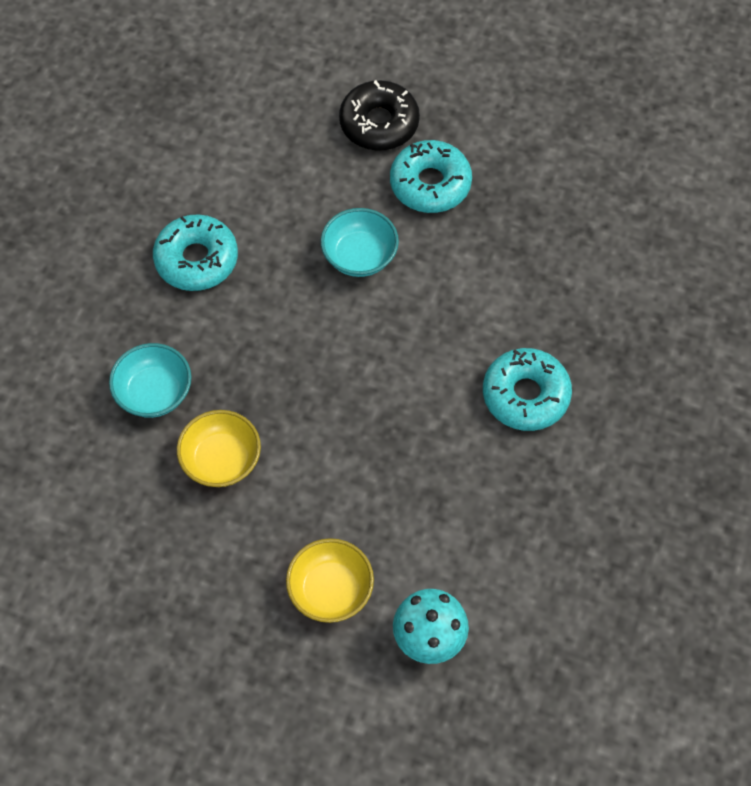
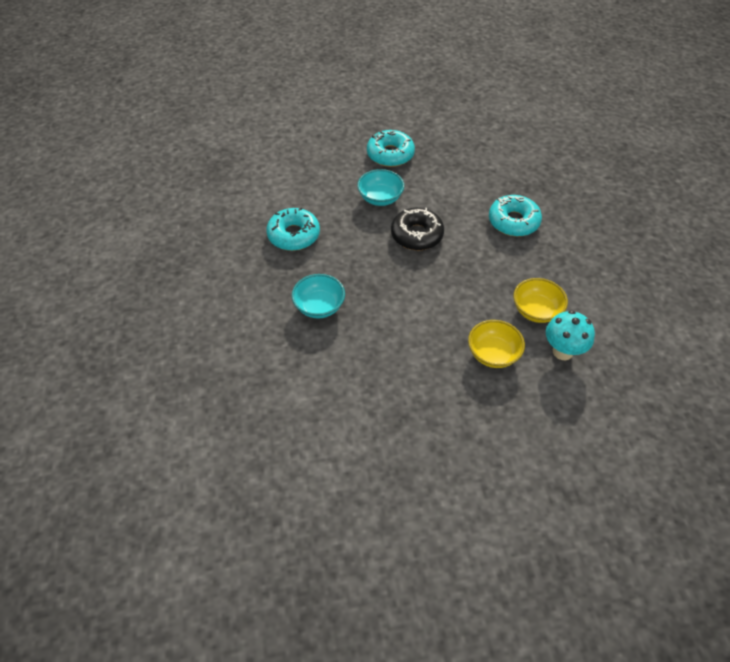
camera: 30 degrees left, 10 degrees down
yellow bowl [177,410,261,487] -> yellow bowl moved to [513,278,568,323]
black donut [339,80,420,151] -> black donut moved to [391,208,444,250]

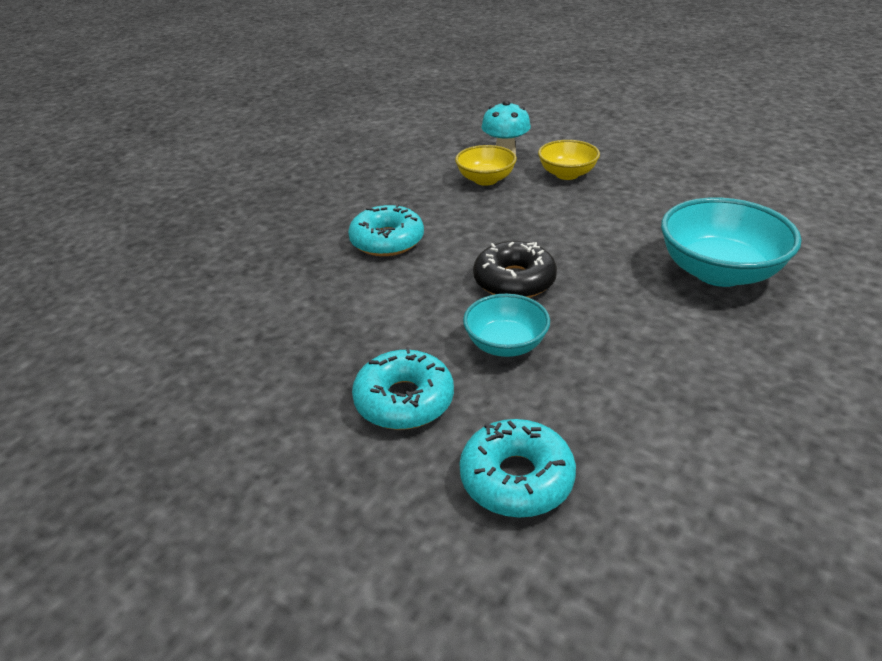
camera: 135 degrees left, 15 degrees down
turquoise donut [266,208,320,251] -> turquoise donut moved to [459,419,576,518]
turquoise bowl [292,274,345,319] -> turquoise bowl [661,197,802,287], size x1.68

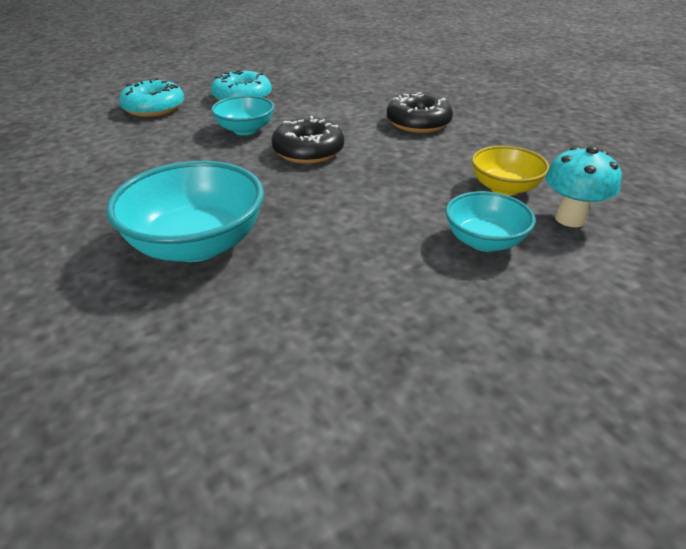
camera: 115 degrees right, 0 degrees up
turquoise donut [348,204,424,256] -> black donut [387,92,453,133]
yellow bowl [538,140,600,180] -> turquoise bowl [445,191,536,252]

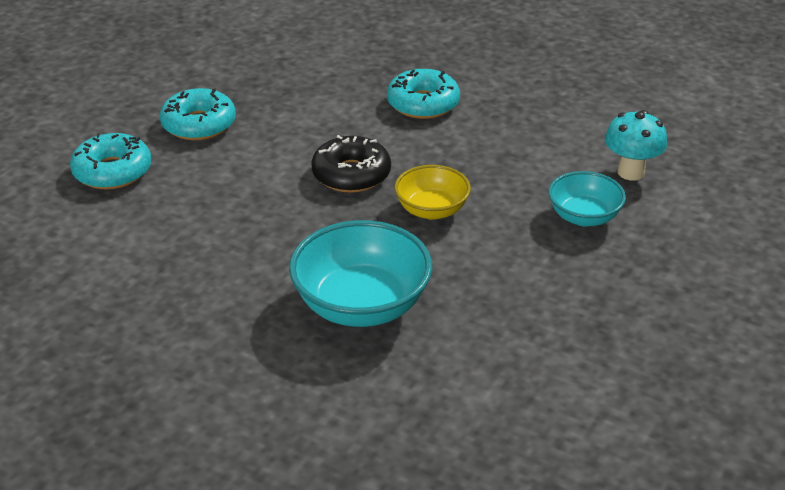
camera: 30 degrees left, 0 degrees up
turquoise bowl [211,95,274,135] -> none
black donut [387,92,453,133] -> turquoise donut [387,69,460,119]
yellow bowl [472,146,550,196] -> yellow bowl moved to [394,165,471,220]

